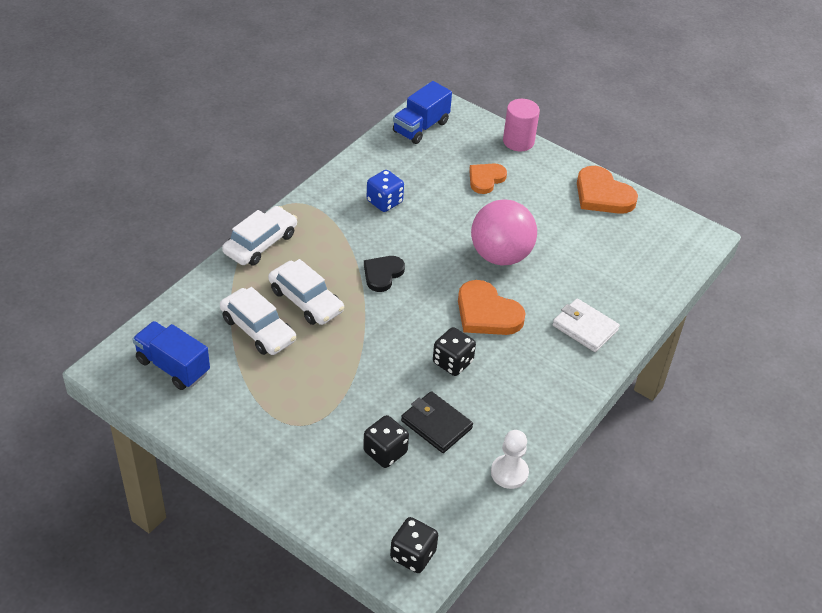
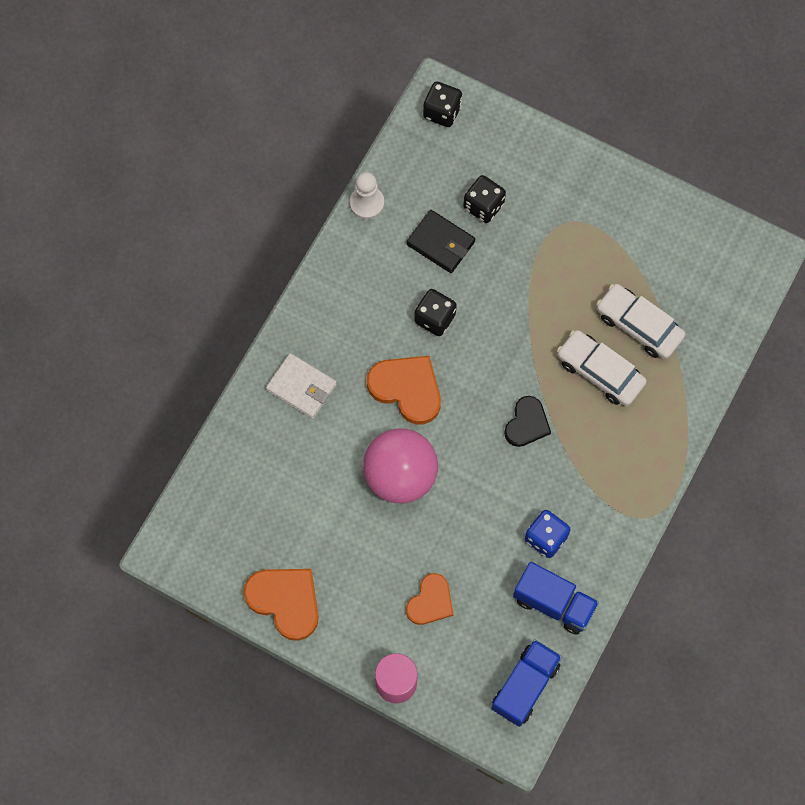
camera: 175 degrees right, 25 degrees up
blue truck [133,321,210,390] -> blue truck moved to [513,562,599,635]
white car [222,206,297,266] -> none

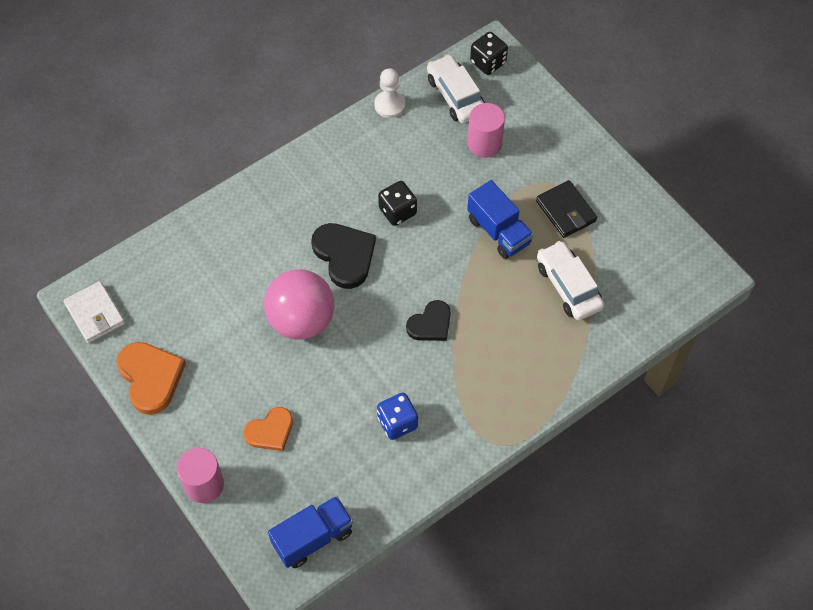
camera: 25 degrees right, 10 degrees down
white wallet [266,353,337,419] -> white wallet moved to [63,281,125,343]
orange heart [367,356,441,424] -> black heart [311,223,376,289]
black wallet [406,210,475,273] -> black wallet moved to [536,180,597,238]
black dice [464,175,506,223] -> pink cylinder [467,103,505,158]
blue truck [513,562,599,635] -> blue truck moved to [467,180,533,259]
white car [557,330,647,406] -> white car moved to [427,55,485,124]

